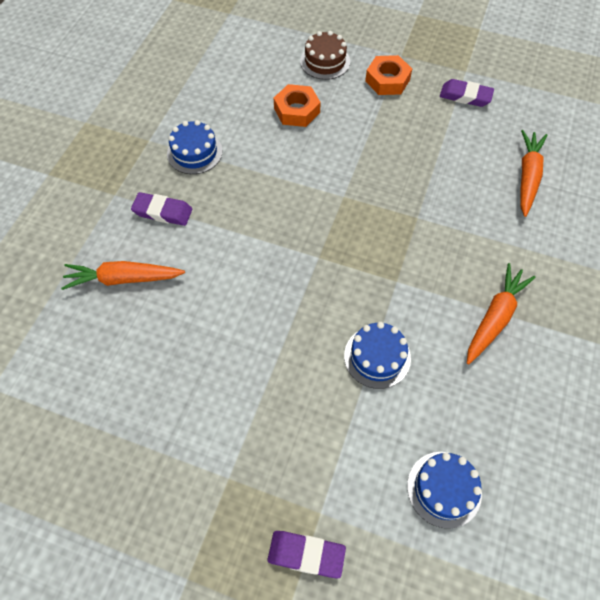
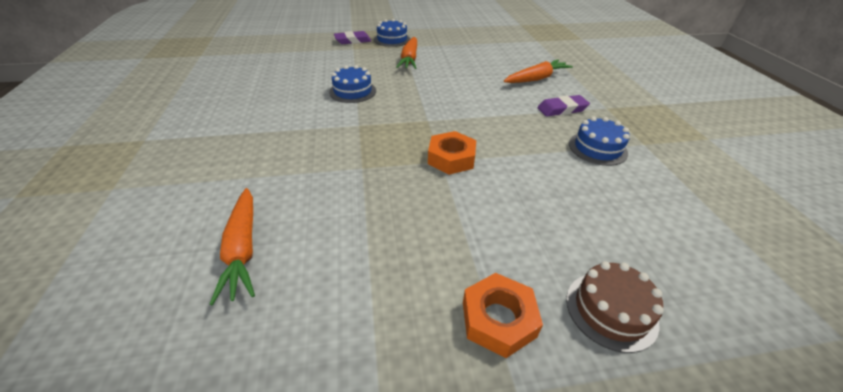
camera: 150 degrees right, 20 degrees down
orange nut [274,84,321,127] -> orange nut moved to [428,131,476,175]
blue cake [407,452,482,529] -> blue cake moved to [374,19,410,47]
purple eraser [440,79,494,107] -> none
orange carrot [467,263,536,365] -> orange carrot moved to [396,37,417,69]

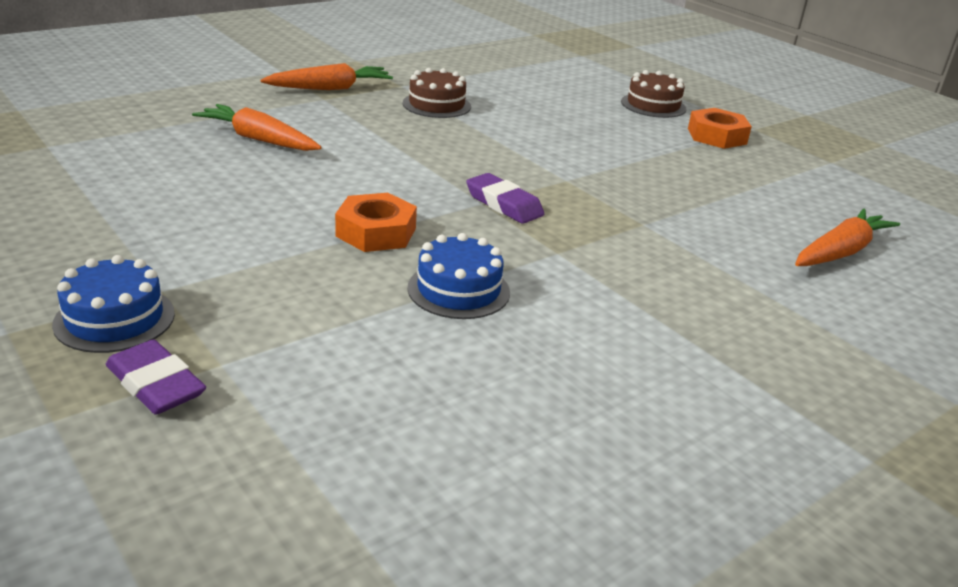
camera: 120 degrees left, 10 degrees down
orange carrot [396,37,417,69] -> orange carrot moved to [260,63,393,90]
orange nut [428,131,476,175] -> orange nut moved to [335,193,417,252]
purple eraser [537,95,590,117] -> purple eraser moved to [466,173,544,224]
blue cake [569,117,630,166] -> brown cake [403,68,471,118]

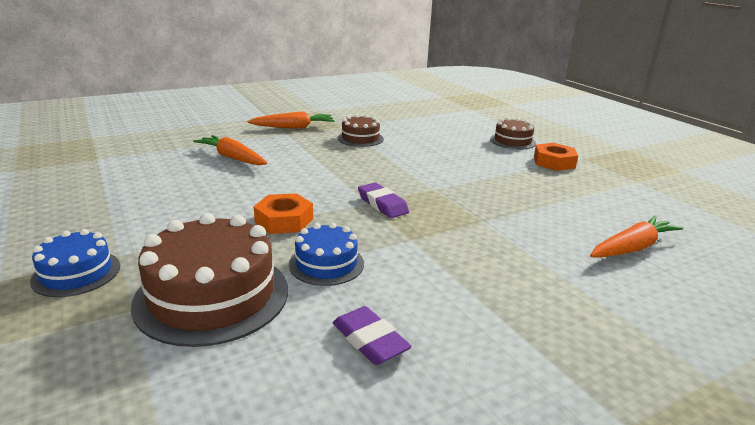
camera: 10 degrees right, 5 degrees down
purple eraser [106,340,206,415] -> purple eraser moved to [332,306,412,365]
none -> brown cake [131,213,288,347]

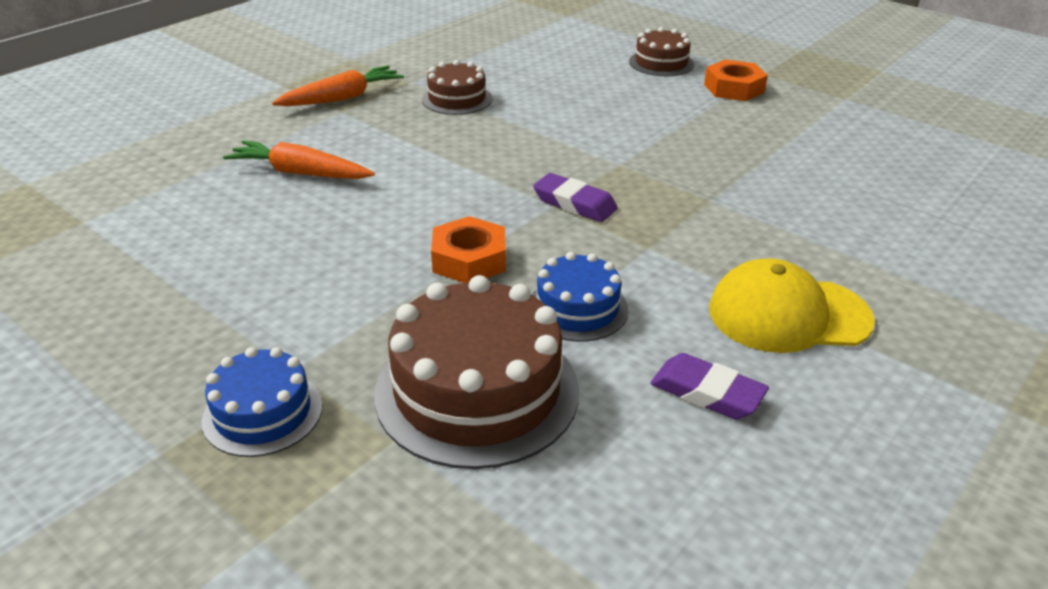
camera: 20 degrees left, 10 degrees up
orange carrot [590,216,683,258] -> none
none -> yellow cap [709,258,875,353]

